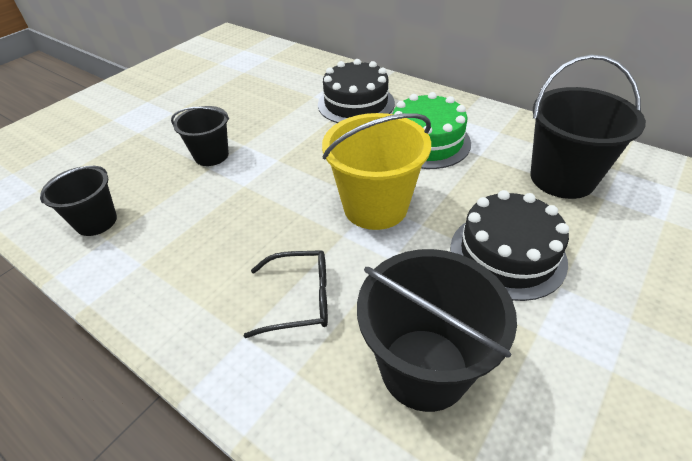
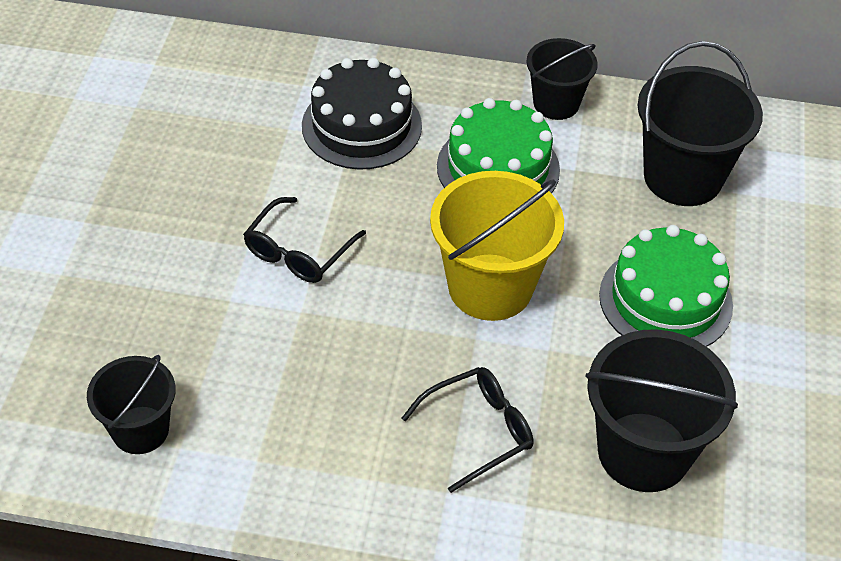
camera: 30 degrees left, 5 degrees up
black bucket [171,106,229,166] -> black bucket moved to [526,38,598,120]
black cake [450,190,569,301] -> green cake [599,225,733,347]
none -> black glasses [243,197,366,283]

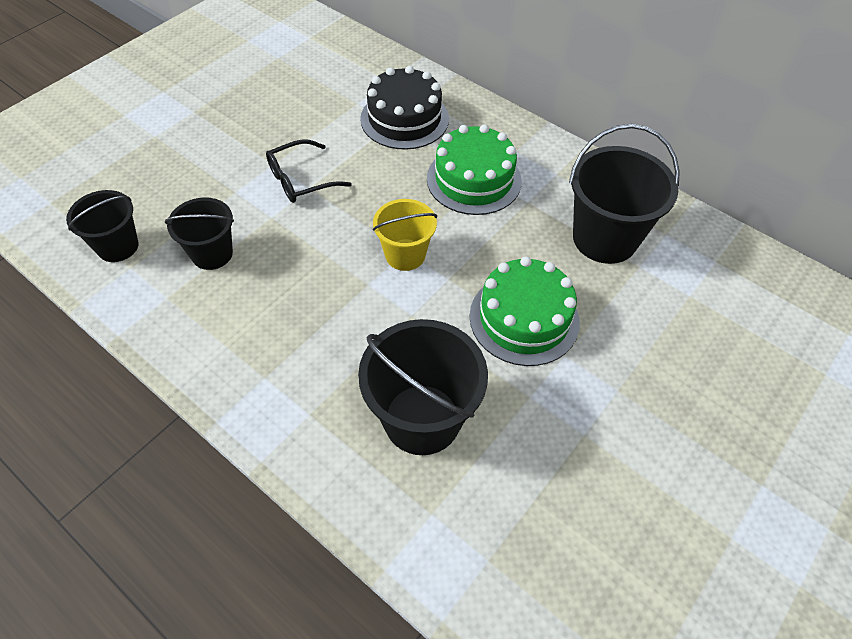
camera: 30 degrees right, 5 degrees up
black glasses [401,367,533,493] -> none
yellow bucket [430,171,564,321] -> yellow bucket [373,199,437,271], size x0.61
black bucket [526,38,598,120] -> black bucket moved to [165,197,234,270]

